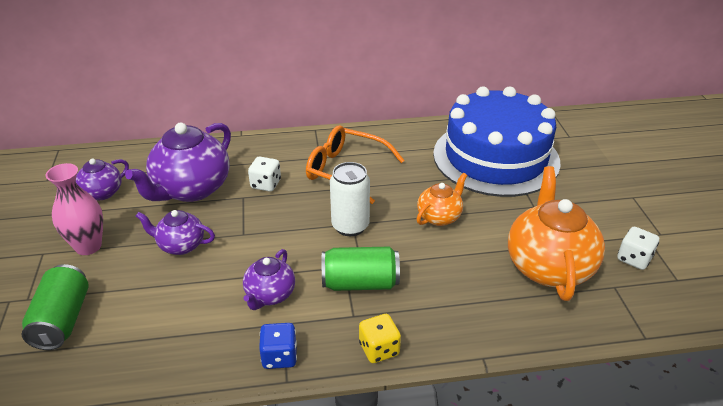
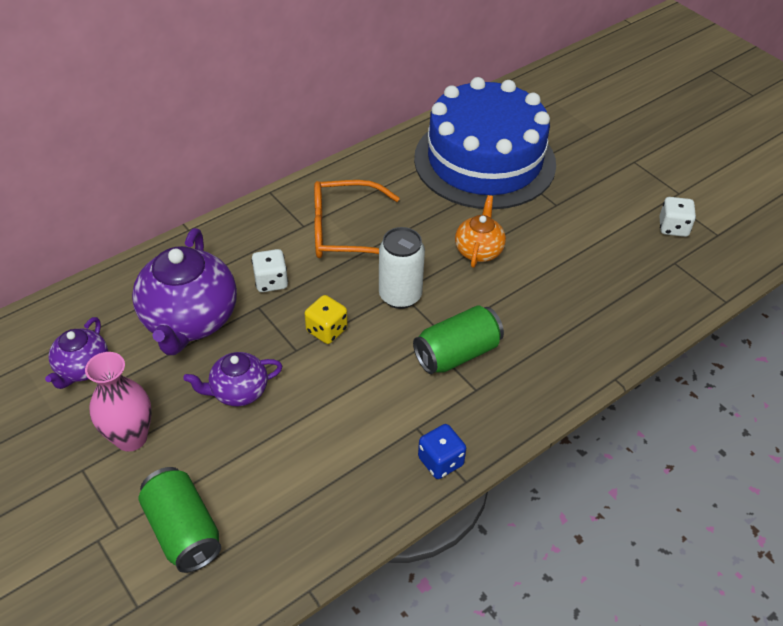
camera: 30 degrees left, 10 degrees up
purple teapot [243,249,295,310] -> none
yellow dice [359,314,401,363] -> yellow dice moved to [304,295,348,344]
orange teapot [508,166,605,301] -> none

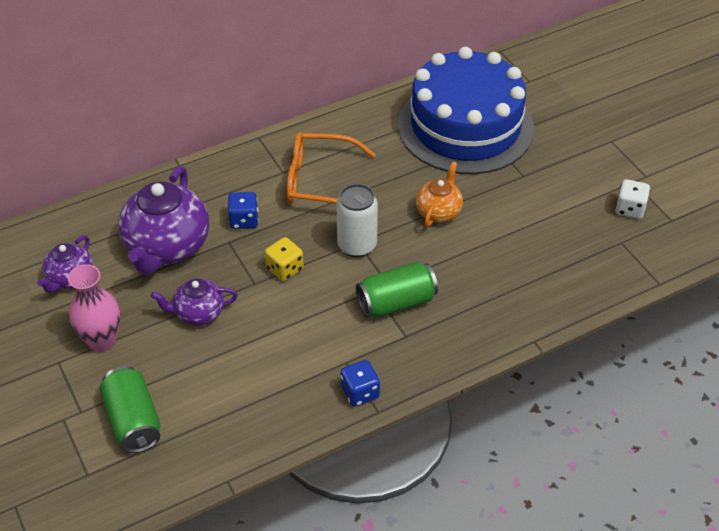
camera: 10 degrees right, 0 degrees up
white dice [251,249,288,292] -> blue dice [228,192,259,229]

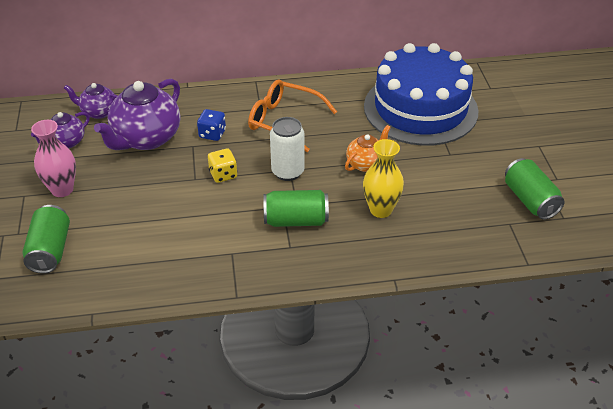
camera: 20 degrees right, 5 degrees down
purple teapot [151,278,238,325] -> purple teapot moved to [64,83,118,119]
blue dice [341,360,380,407] -> none
white dice [616,179,650,219] -> green can [505,158,565,220]
none -> yellow vase [363,139,404,218]

